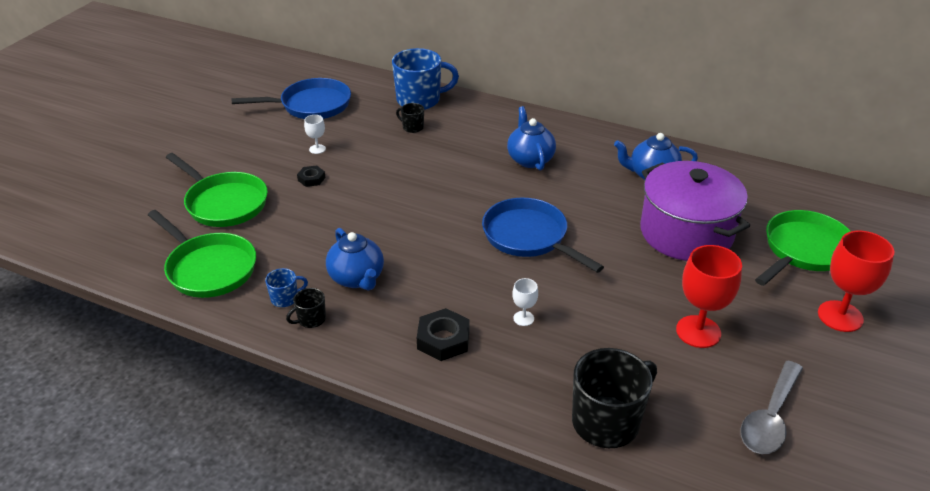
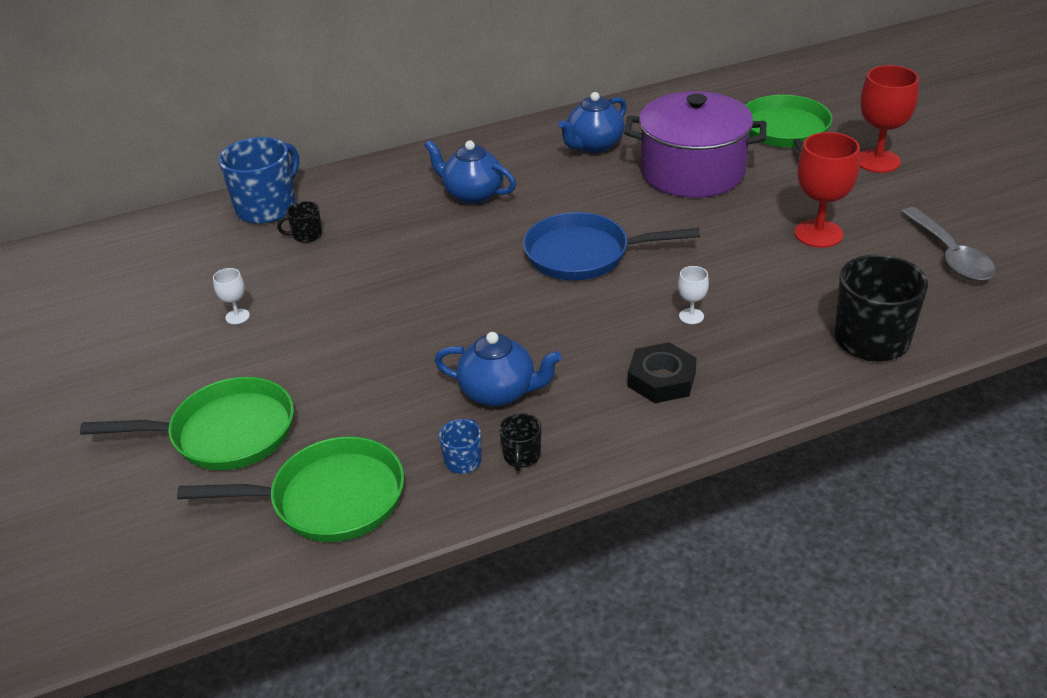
camera: 45 degrees left, 0 degrees up
blue pan [231,78,351,119] -> none
black nut [297,166,325,187] -> none

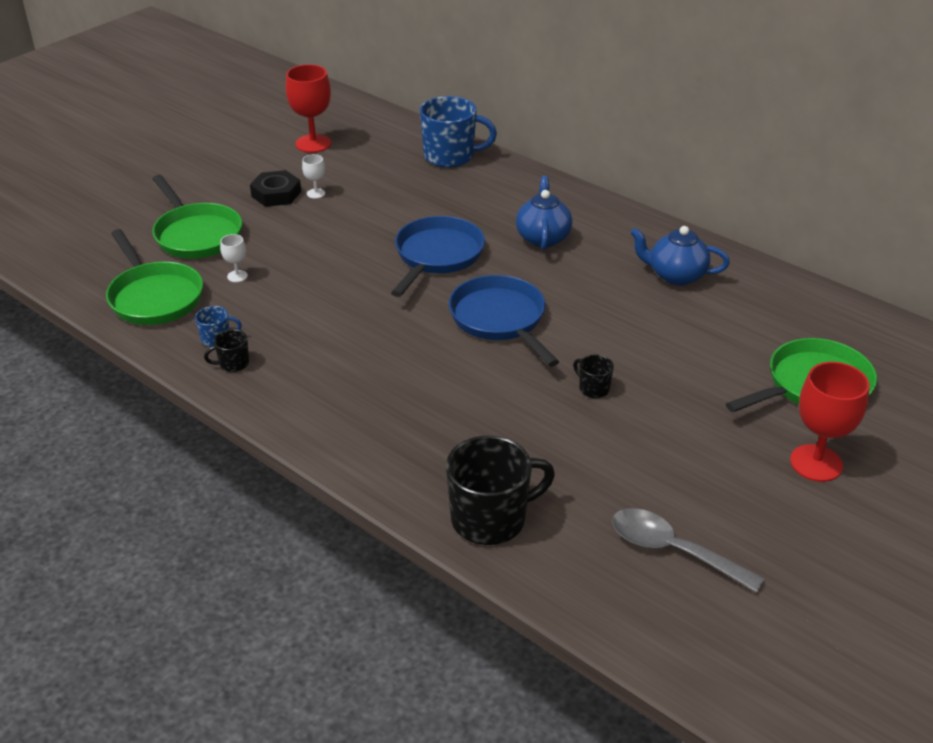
camera: 60 degrees right, 0 degrees up
black mug [277,201,322,243] -> black mug moved to [573,355,614,398]
blue teapot [434,332,562,407] -> none
purple pot [624,91,766,198] -> none
black nut [628,342,697,403] -> black nut moved to [250,170,301,207]
white goblet [678,266,709,324] -> white goblet moved to [220,234,248,282]
red goblet [795,132,860,248] -> red goblet moved to [286,64,331,153]
grey spoon [901,207,996,281] -> grey spoon turned 75 degrees clockwise [612,508,765,593]
none -> blue pan [391,216,485,297]

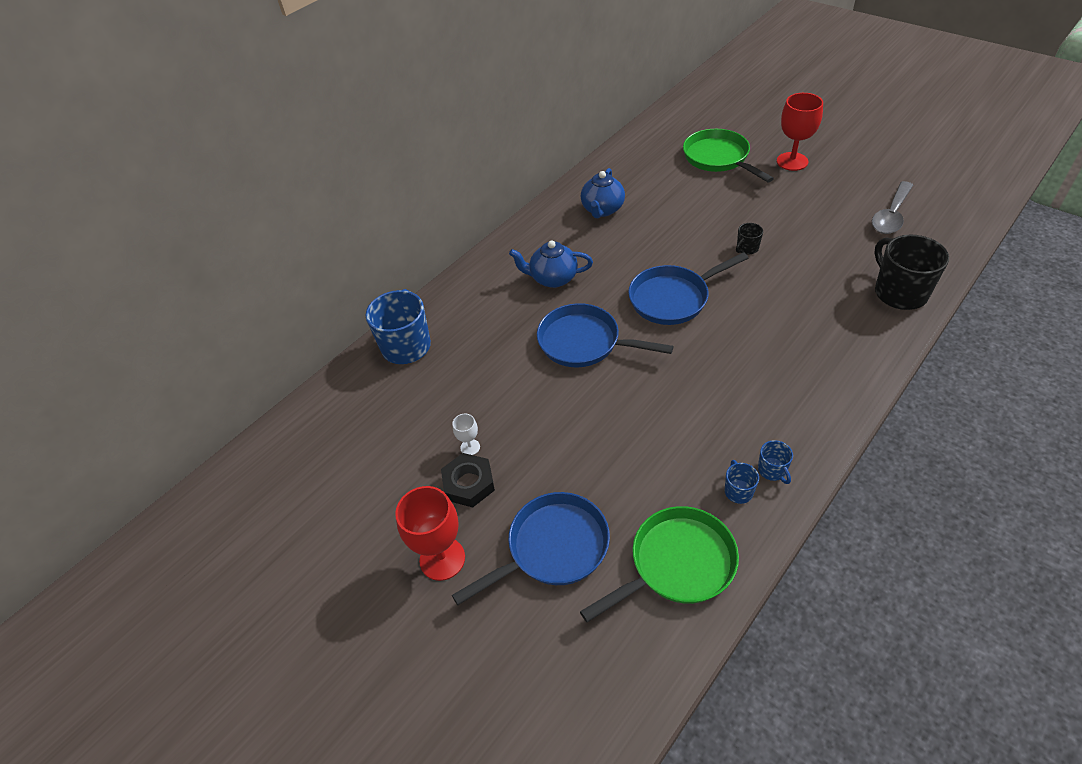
camera: 85 degrees left, 10 degrees up
green pan [152,175,242,259] -> blue pan [452,492,610,605]
black mug [204,329,249,372] -> blue mug [758,440,793,484]
white goblet [220,234,248,282] -> none
red goblet [286,64,331,153] -> red goblet moved to [395,486,465,581]

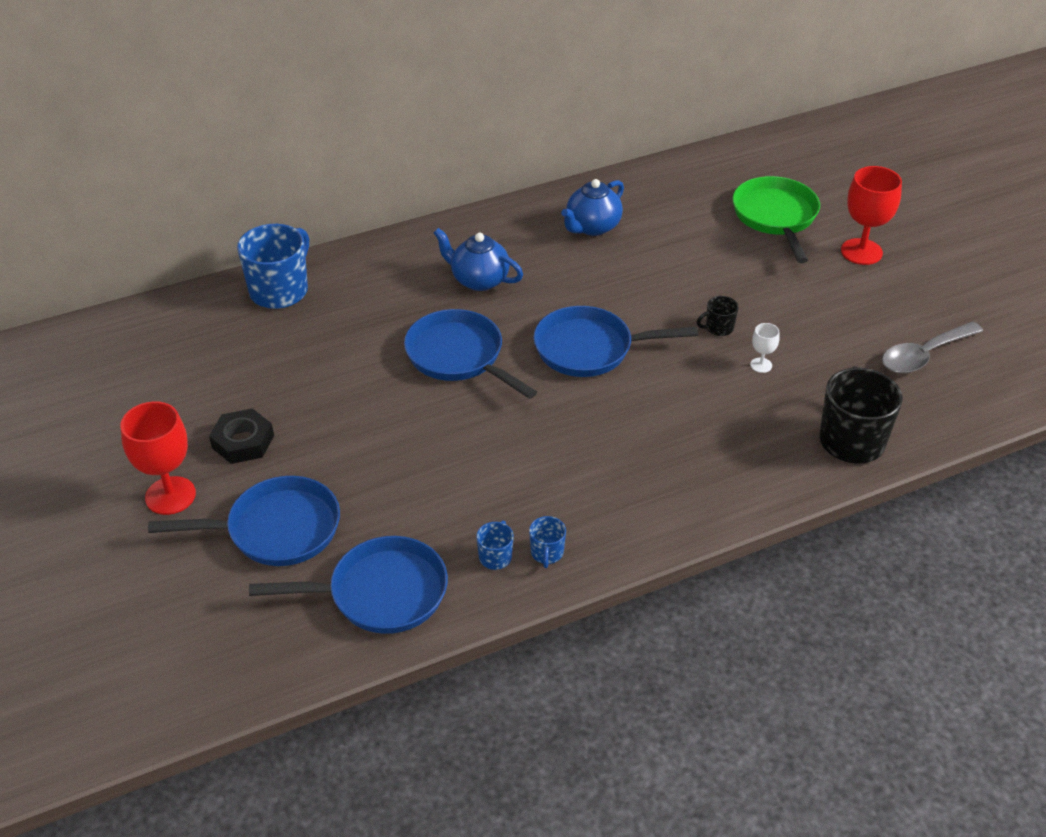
camera: 20 degrees right, 5 degrees down
white goblet [452,414,480,455] -> white goblet moved to [750,323,780,373]
green pan [580,506,739,622] -> blue pan [249,536,448,634]

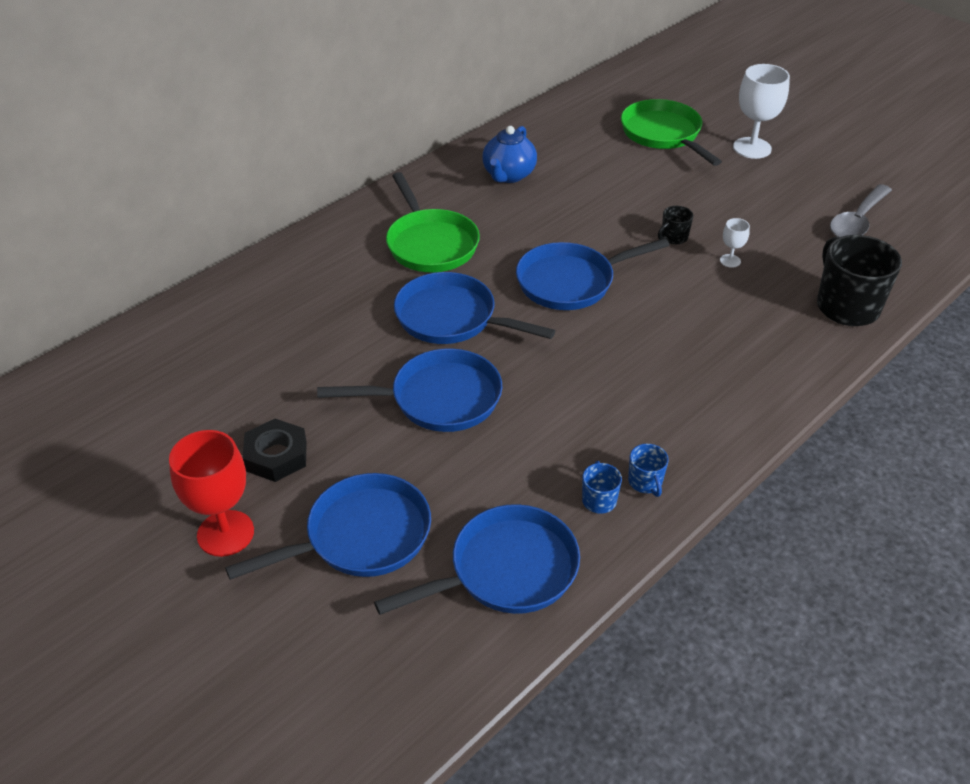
camera: 20 degrees left, 0 degrees up
blue mug [237,224,309,309] -> none
blue teapot [434,228,523,291] -> green pan [386,172,480,272]
red goblet [841,166,902,265] -> white goblet [733,64,790,159]
none -> blue pan [317,348,503,432]

